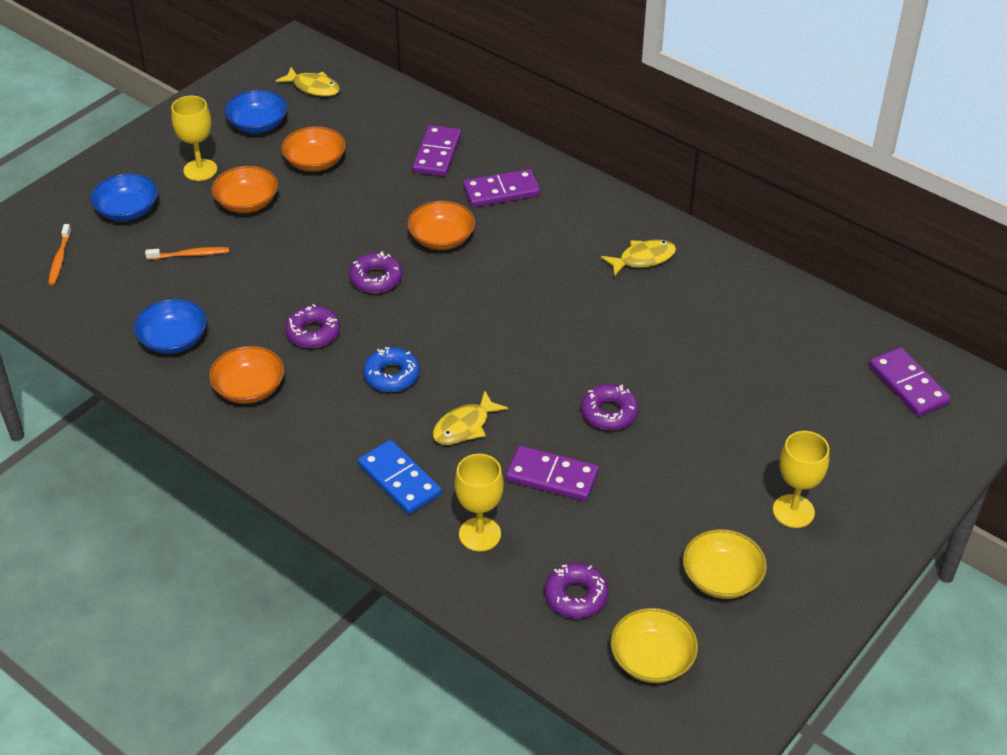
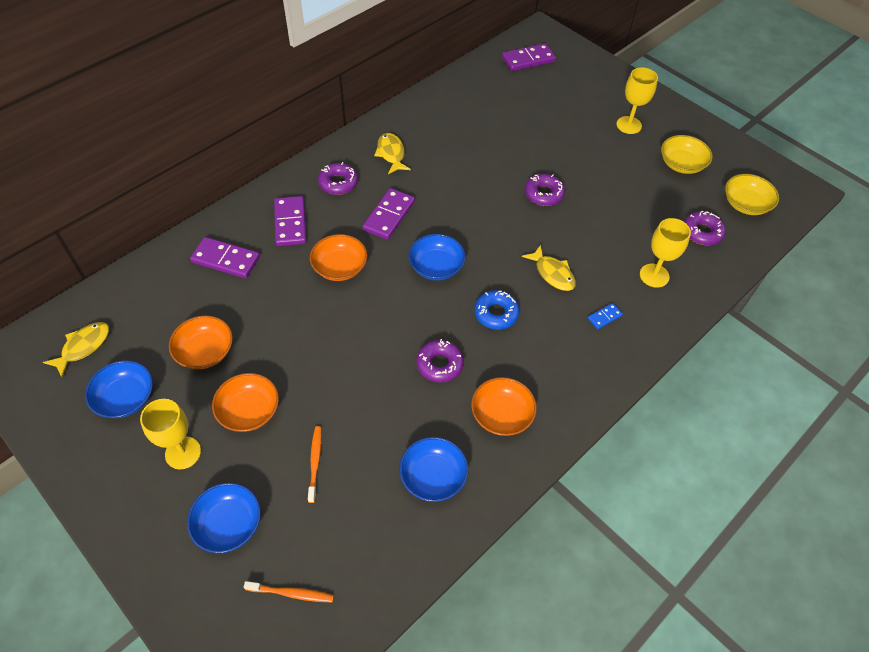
camera: 85 degrees left, 10 degrees up
purple donut [349,251,402,293] -> purple donut moved to [318,162,358,195]
blue domino [358,440,442,514] -> blue domino [588,303,623,329], size x0.51
purple domino [506,446,599,501] -> purple domino moved to [362,188,415,240]
none -> blue bowl [408,234,466,280]

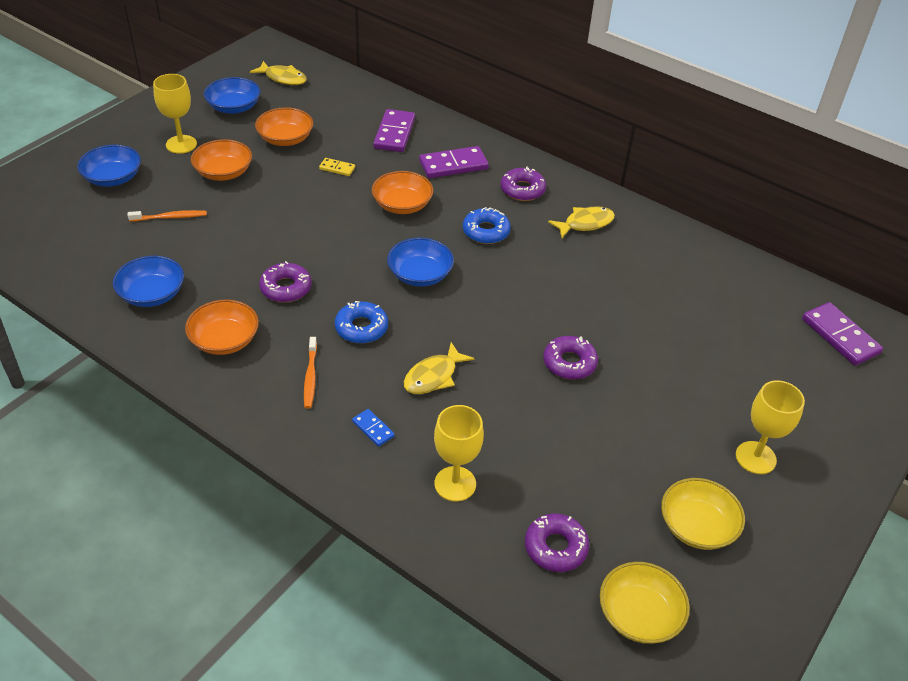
camera: 80 degrees right, 10 degrees down
orange toothbrush [244,581,334,602] -> orange toothbrush moved to [304,337,317,409]
purple domino [362,188,415,240] -> blue donut [463,207,511,244]
none -> yellow domino [319,158,355,176]

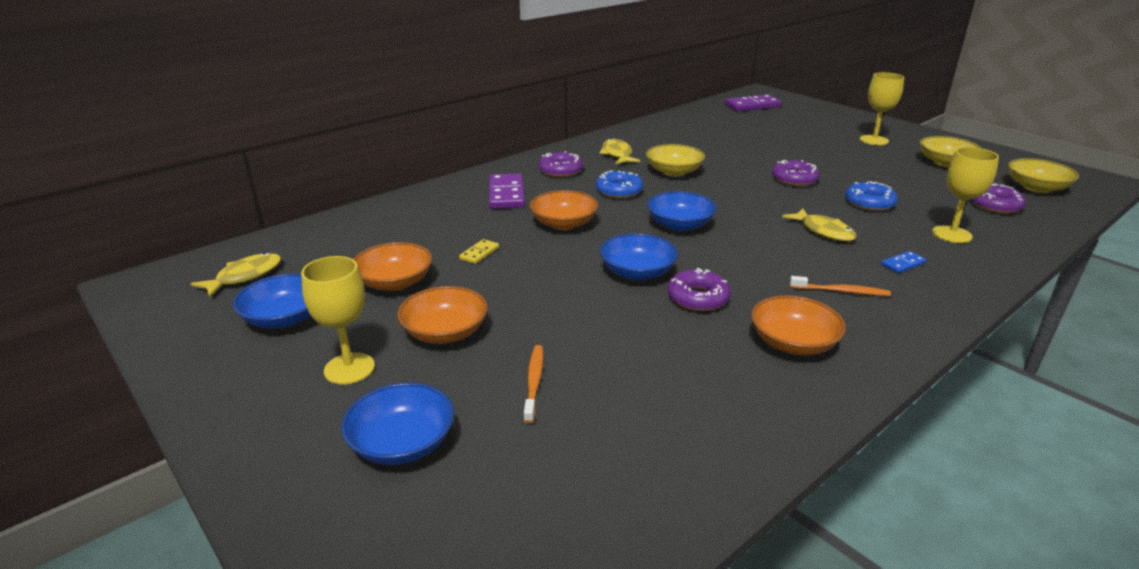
camera: 75 degrees left, 15 degrees down
blue bowl [113,256,184,307] -> blue bowl moved to [600,233,678,281]
blue donut [335,301,388,344] -> blue donut moved to [845,181,898,211]
purple domino [373,109,415,152] -> none
none -> yellow bowl [646,144,705,177]

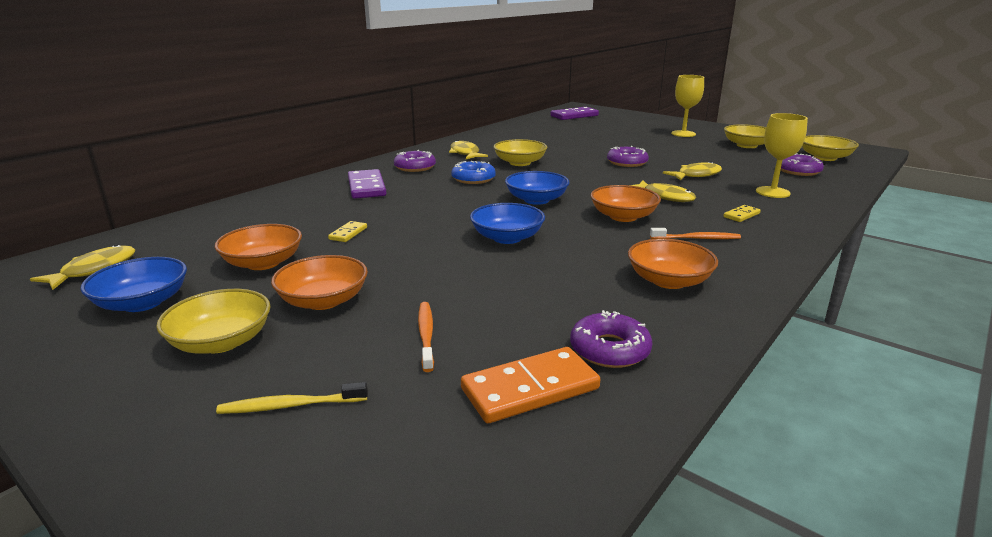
camera: 10 degrees left, 5 degrees down
yellow goblet [301,256,375,385] -> yellow bowl [156,289,271,354]
blue bowl [341,383,454,465] -> yellow toothbrush [216,382,368,414]
orange bowl [530,190,598,230] -> orange bowl moved to [590,185,661,222]
purple donut [667,268,731,311] -> purple donut moved to [570,310,652,368]
blue donut [845,181,898,211] -> yellow fish [663,161,722,181]
blue domino [881,251,926,273] -> yellow domino [723,205,761,222]
none -> orange domino [461,347,600,423]

